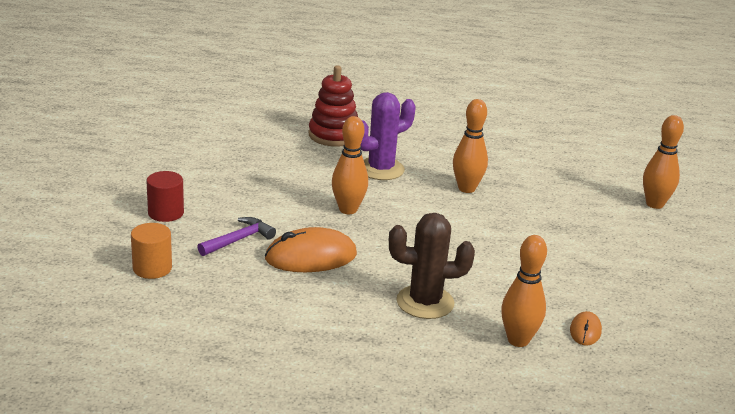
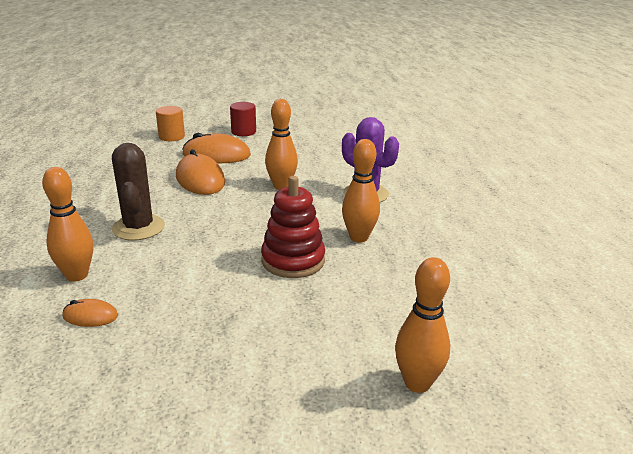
camera: 80 degrees right, 0 degrees up
purple hammer [197,217,276,256] -> orange mouse [182,133,251,163]
red stacking toy [309,65,358,147] -> red stacking toy moved to [261,176,325,278]

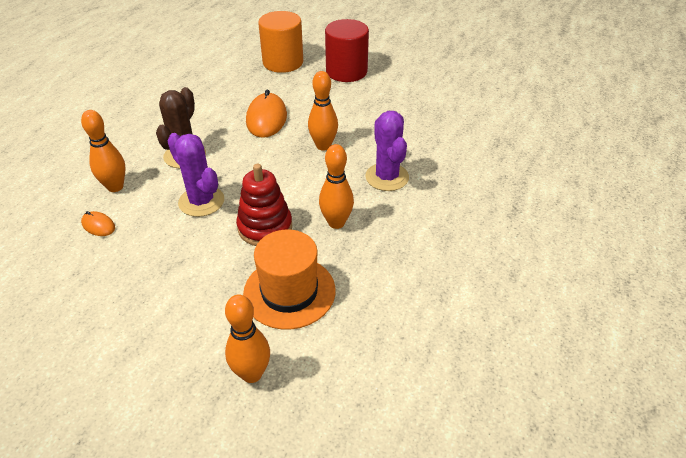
camera: 30 degrees right, 15 degrees up
orange cylinder [156,106,185,141] -> orange cylinder [258,11,303,73], size x1.74
orange mouse [182,133,251,163] -> none
red cylinder [230,102,256,136] -> red cylinder [325,19,369,82], size x1.74
none -> purple cactus [167,133,224,217]
none -> orange hat [243,230,336,330]

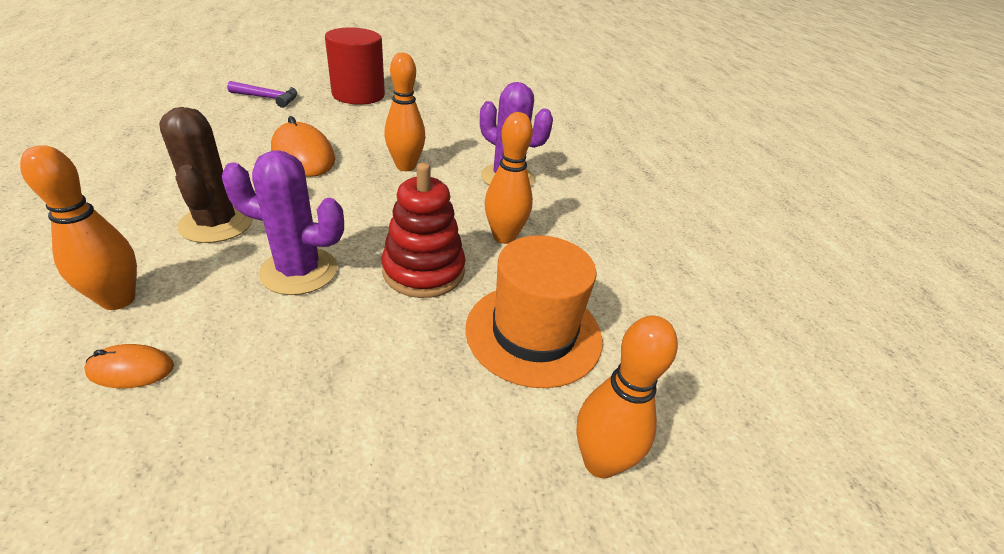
camera: 40 degrees left, 5 degrees down
orange cylinder [258,11,303,73] -> purple hammer [227,81,297,108]

